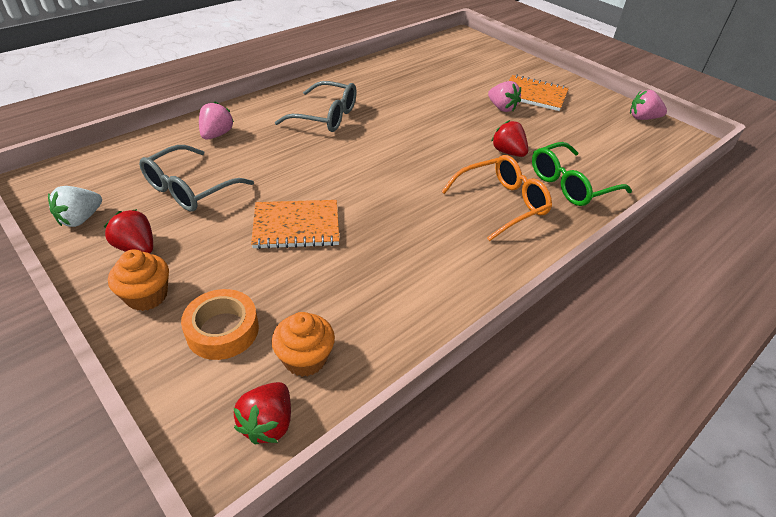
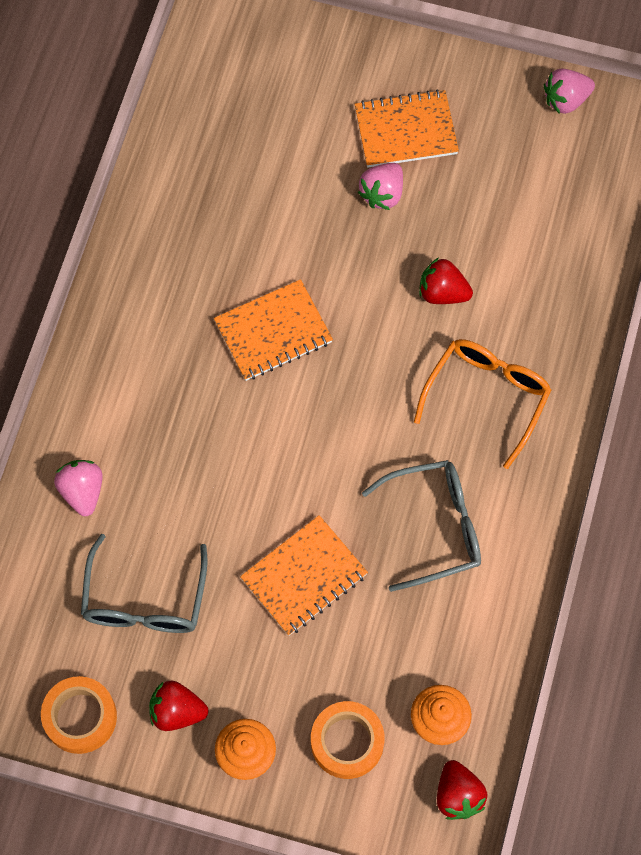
camera: 30 degrees left, 25 degrees up
white strawberry [48,186,102,227] -> orange tape [41,676,117,754]
grey glasses [275,81,357,132] -> grey glasses moved to [362,460,481,592]
pink strawberry [488,81,521,112] -> pink strawberry turned 105 degrees clockwise [358,163,403,210]
green glasses [532,142,632,206] -> none
none -> orange notebook [214,279,333,381]

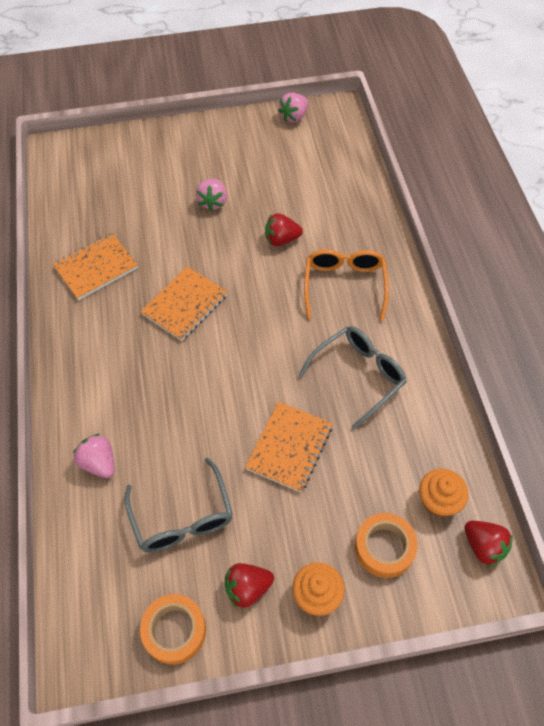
camera: 25 degrees left, 10 degrees down
orange notebook [355,89,459,168] -> orange notebook moved to [53,233,138,300]

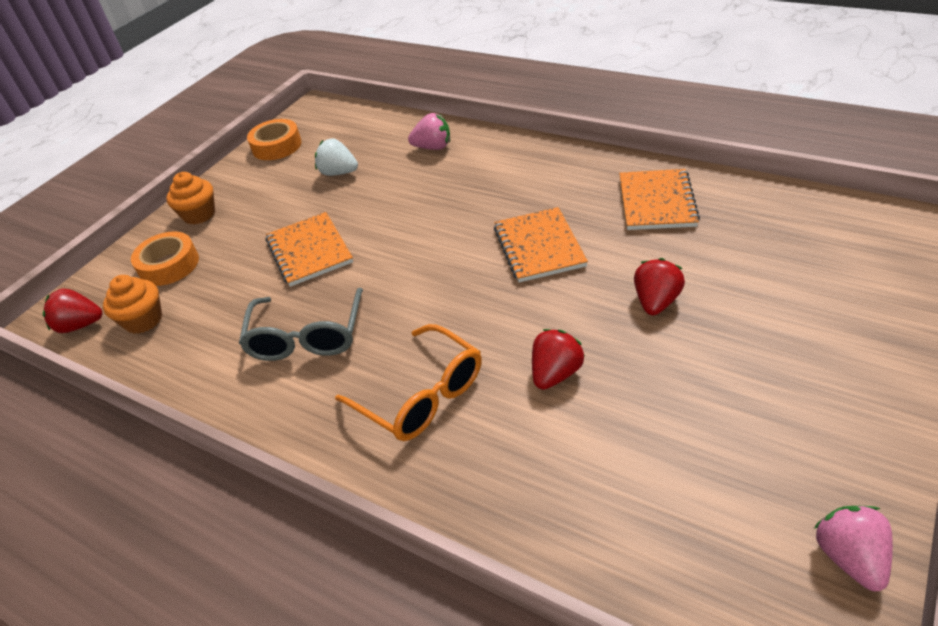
camera: 135 degrees right, 15 degrees down
grey glasses [124,457,233,553] -> white strawberry [315,138,358,176]
pink strawberry [196,178,227,211] -> none
red strawberry [225,563,274,608] -> red strawberry moved to [634,258,685,315]

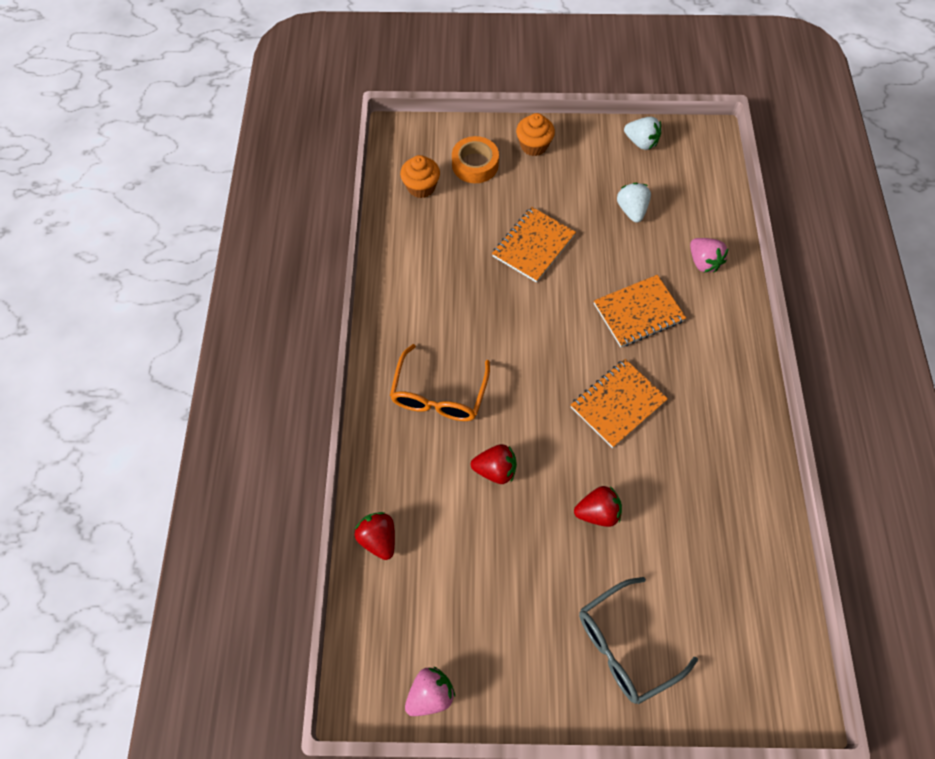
camera: 55 degrees right, 20 degrees up
red strawberry [43,289,102,333] -> red strawberry moved to [354,512,395,560]
grey glasses [239,288,363,361] -> grey glasses moved to [579,577,698,704]
orange tape [247,119,302,160] -> white strawberry [624,117,661,150]
orange notebook [619,169,700,230] -> orange notebook moved to [594,275,686,347]

